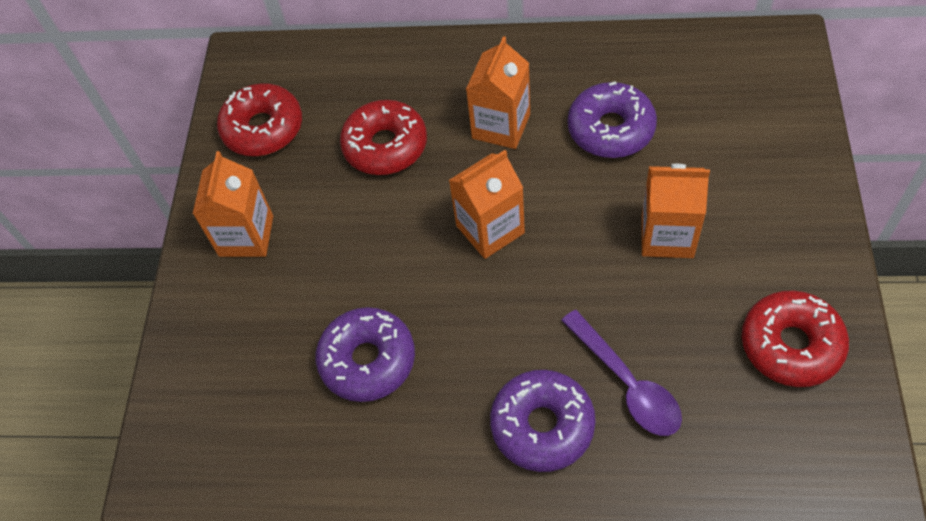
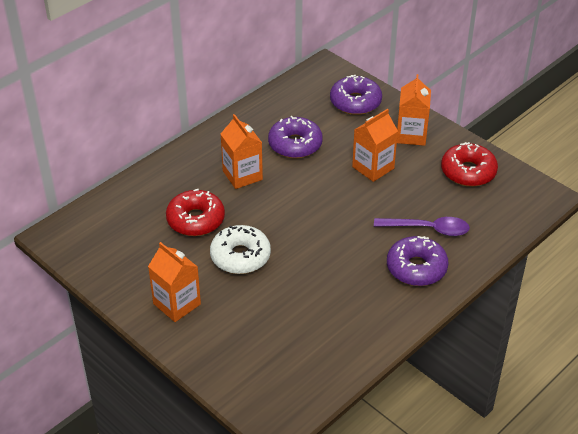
camera: 55 degrees left, 15 degrees down
red donut [217,83,302,156] -> none
purple donut [316,307,415,402] -> purple donut moved to [330,75,382,115]
orange carton [449,150,525,259] -> orange carton moved to [397,74,431,146]
none -> white donut [210,225,271,274]

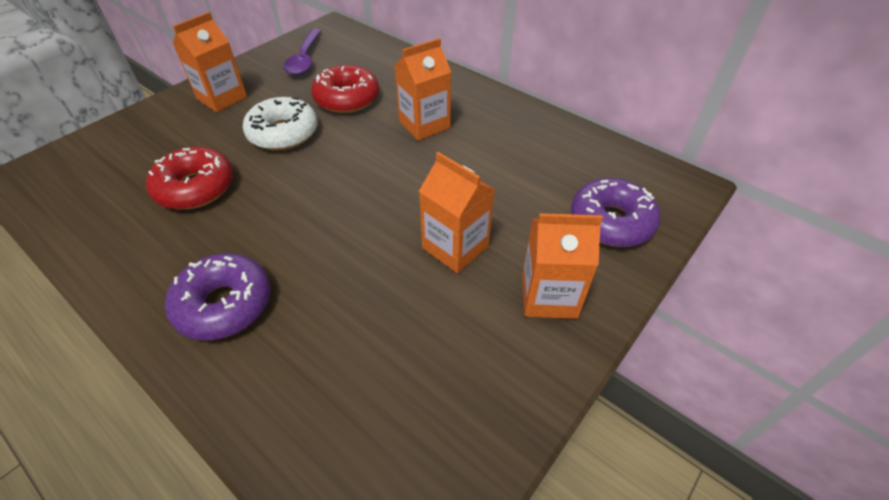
camera: 85 degrees right, 5 degrees up
purple donut [268,116,323,158] -> none
purple spoon [374,217,470,236] -> purple spoon moved to [283,29,321,76]
red donut [441,142,498,187] -> red donut moved to [146,147,233,209]

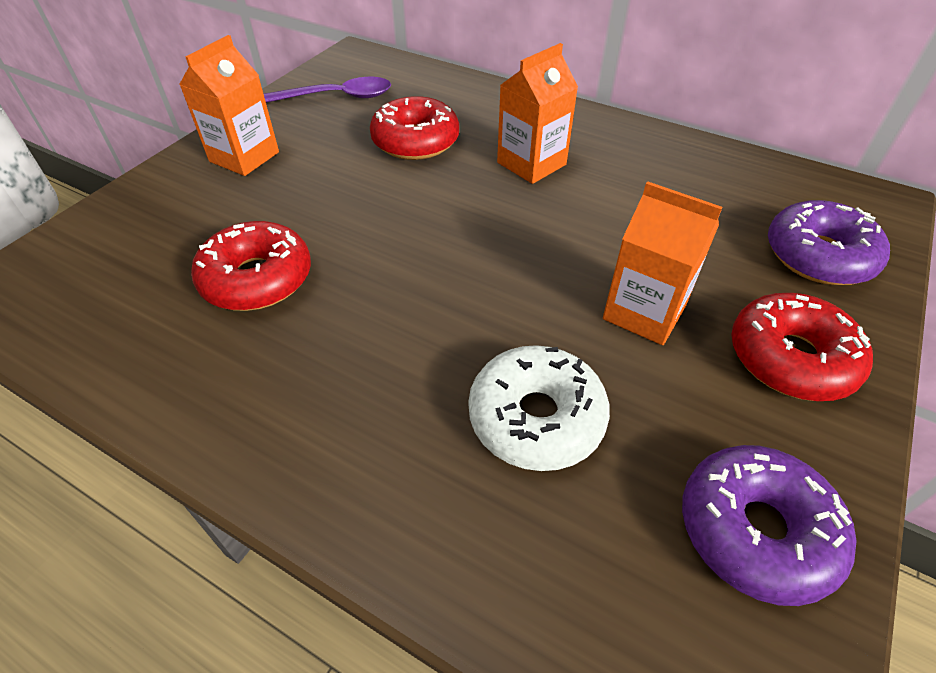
camera: 10 degrees left, 0 degrees up
purple donut [165,253,271,341] -> purple donut moved to [682,445,857,606]
white donut [243,97,318,151] -> white donut moved to [469,345,610,471]
purple spoon [283,29,321,76] -> purple spoon turned 90 degrees counterclockwise [264,77,391,103]
orange carton [522,213,603,319] -> red donut [731,293,873,401]

